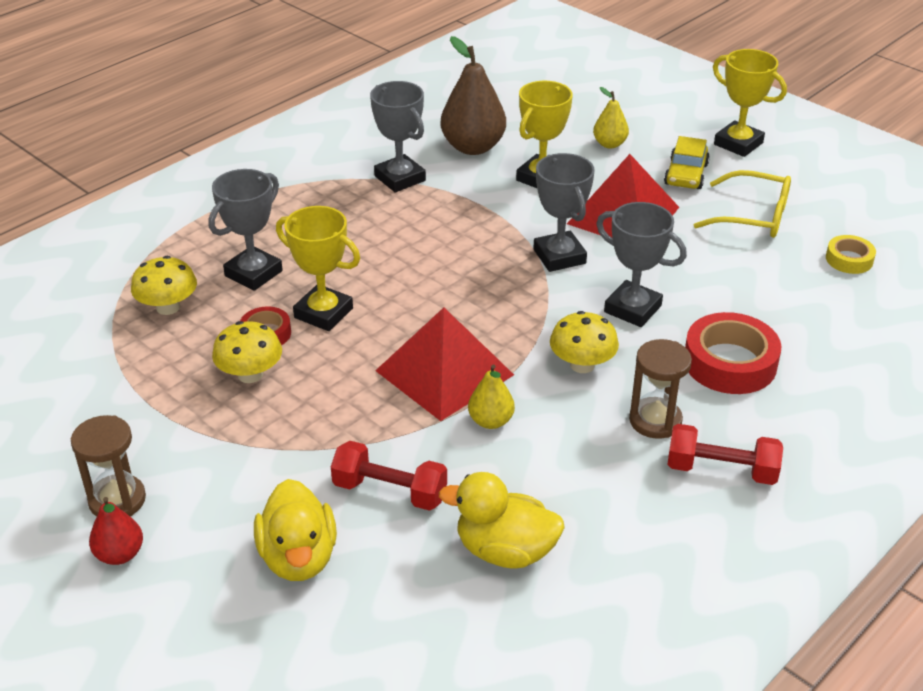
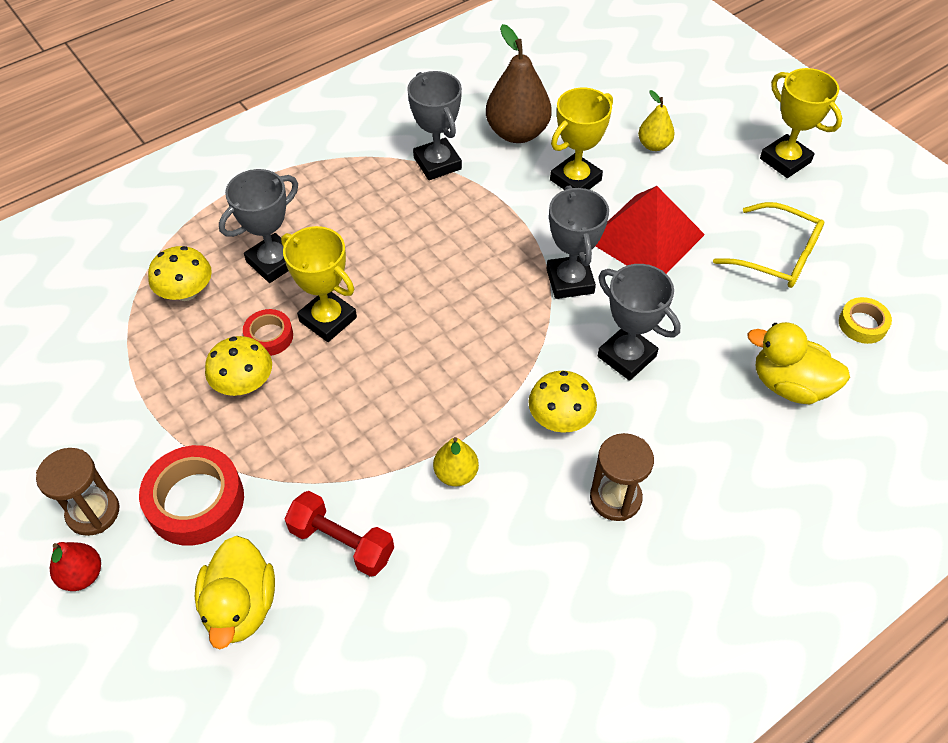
camera: 10 degrees right, 15 degrees up
red pyramid [375,307,514,421] -> none
yellow duck [438,472,565,568] -> yellow duck moved to [747,322,850,404]
yellow car [664,136,710,189] -> none
red dumbbell [667,424,783,485] -> none
red tape [685,312,781,394] -> red tape moved to [139,445,244,546]

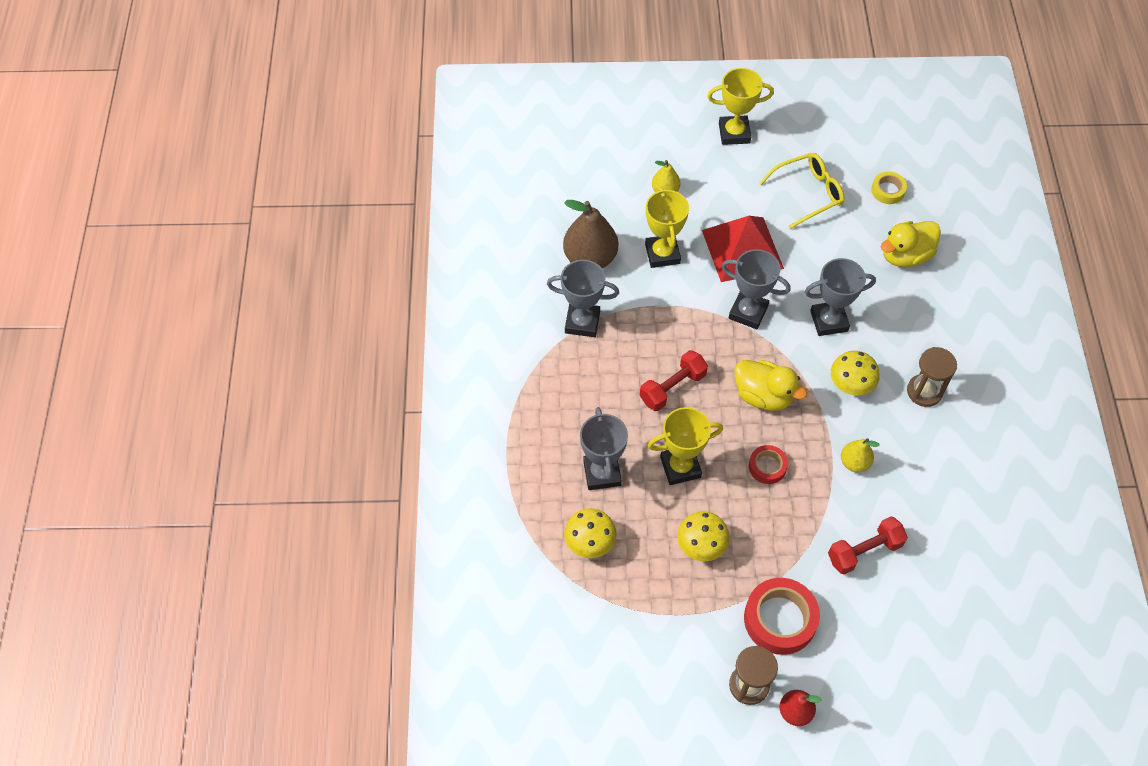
camera: 55 degrees left, 5 degrees up
yellow duck [195,536,275,649] -> yellow duck moved to [734,360,807,411]
red tape [243,309,293,356] -> red tape moved to [749,445,788,484]
none -> red dumbbell [640,350,708,411]

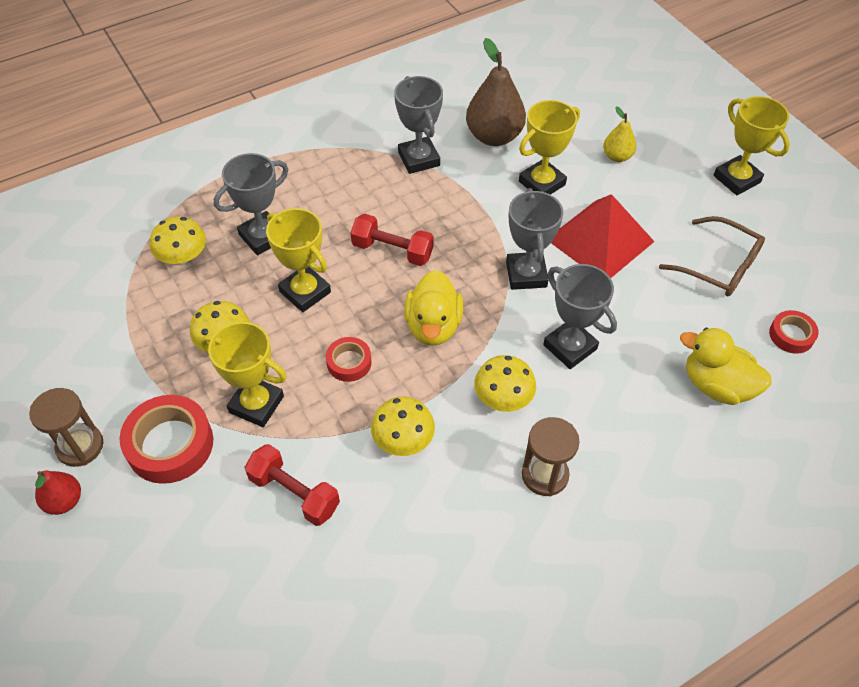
camera: 60 degrees right, 5 degrees down
yellow glasses [759,153,844,229] -> brown glasses [659,216,765,296]
yellow pear [841,438,880,472] -> yellow mushroom [371,397,435,456]
yellow tape [871,171,907,204] -> red tape [769,310,819,354]
none -> yellow trophy [200,322,287,427]

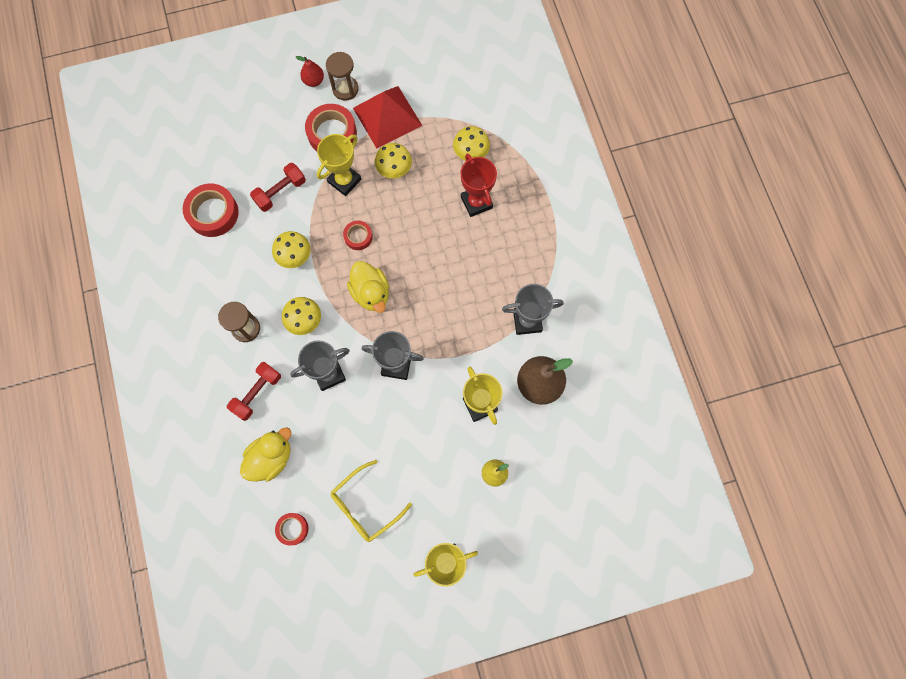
camera: 105 degrees right, 20 degrees up
grey trophy [214,153,288,255] -> red trophy [461,153,497,217]
yellow trophy [266,208,331,312] -> none
red dumbbell [351,214,434,266] -> red dumbbell moved to [227,362,281,421]
yellow duck [404,270,463,346] -> yellow duck turned 135 degrees counterclockwise [347,261,389,313]
red pyramid [551,194,655,278] -> red pyramid moved to [353,86,422,148]
brown glasses [659,216,765,296] -> yellow glasses [331,460,412,542]
none -> red tape [183,183,239,237]

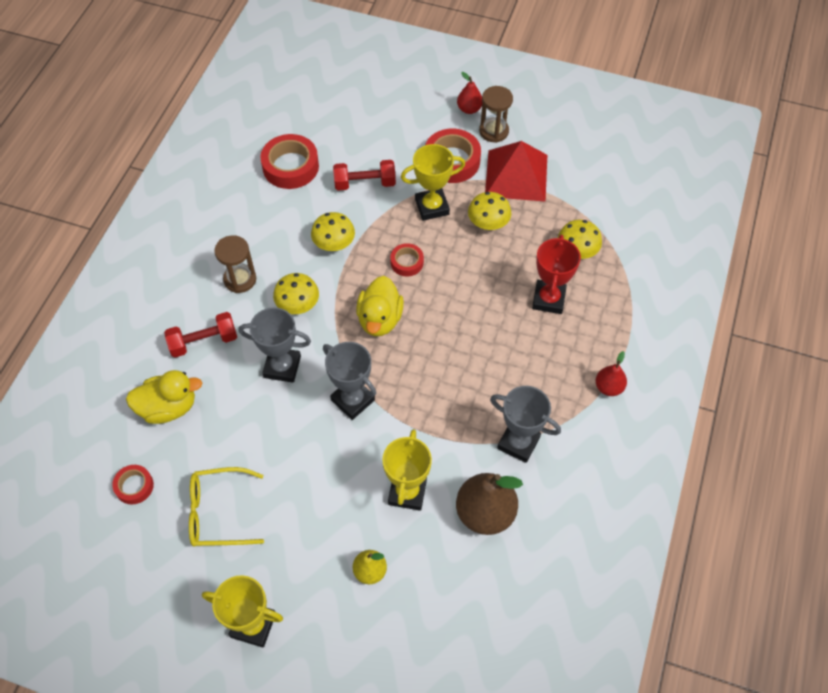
camera: 35 degrees right, 15 degrees down
none -> red pear [596,351,627,396]

